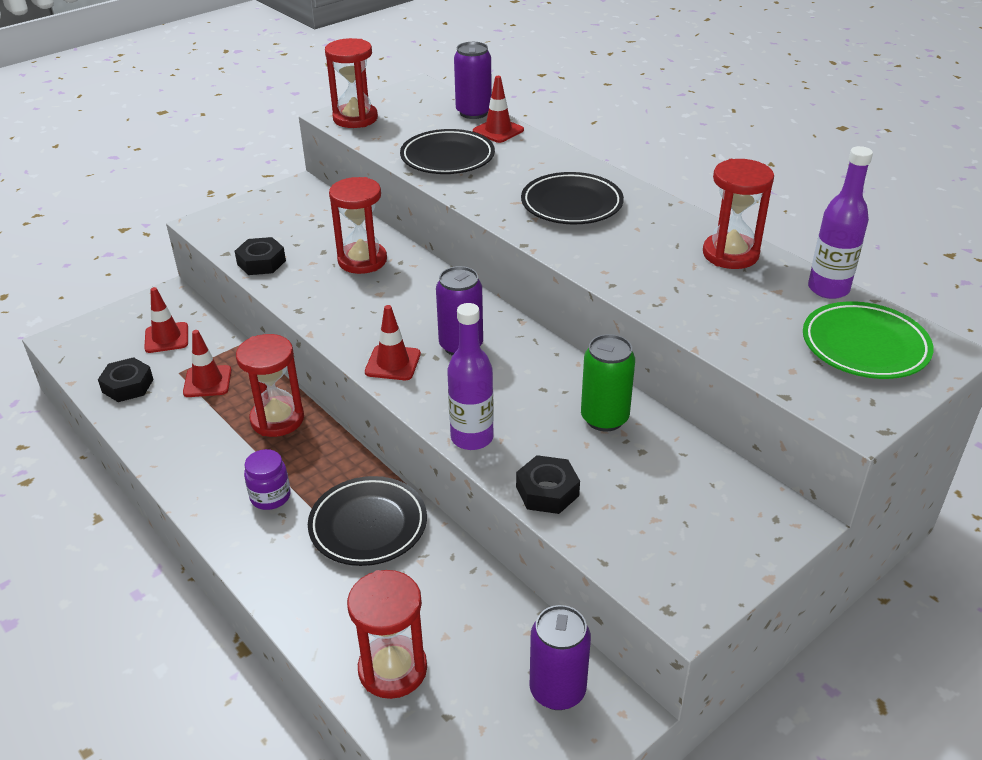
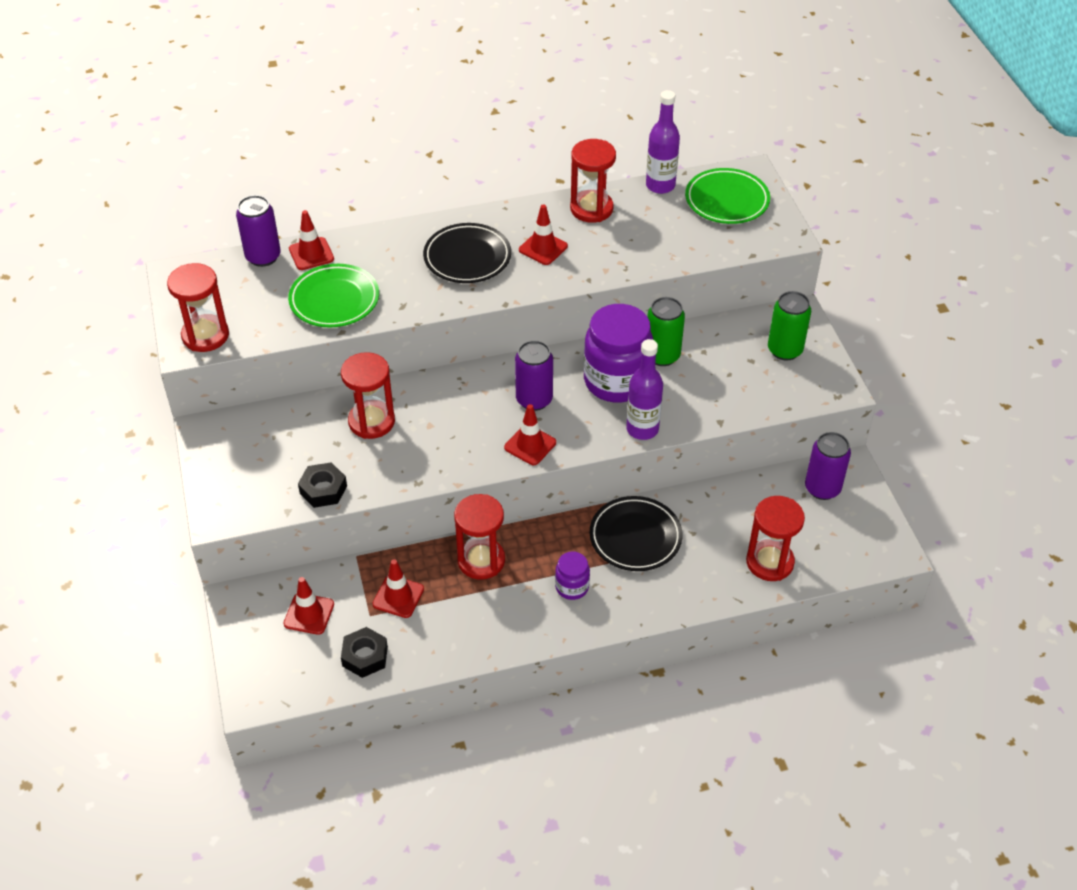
camera: 65 degrees left, 10 degrees up
black plate [400,129,495,174] -> green plate [288,264,379,328]
black nut [516,455,580,514] -> none
none -> red traffic cone [519,204,568,265]
none -> purple jar [584,304,653,403]
none -> green can [768,291,811,361]

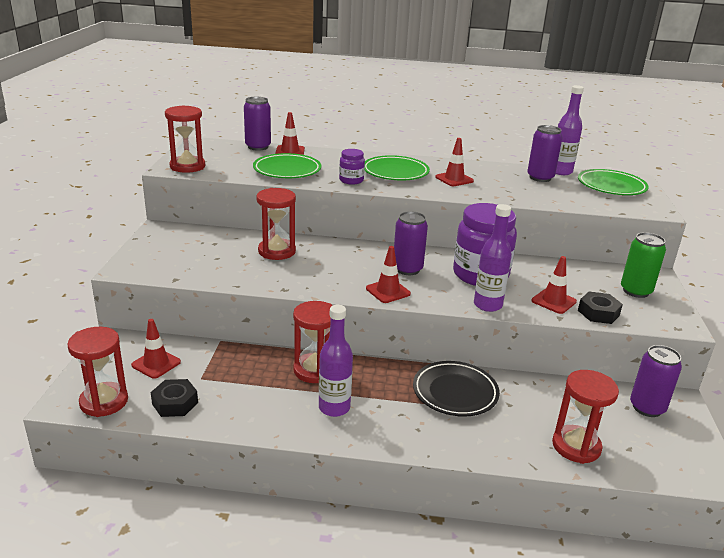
camera: 20 degrees right, 20 degrees down
black nut [298,462,347,508] -> black nut moved to [578,292,623,324]
red traffic cone [372,559,424,618] -> red traffic cone moved to [531,256,577,314]
black plate [423,223,511,283] -> green plate [364,155,430,180]
purple jar [555,551,590,600] -> purple jar moved to [339,149,365,185]
red hourglass [570,139,616,223] -> red hourglass moved to [67,327,128,417]
green can [647,297,685,366] -> none
none -> purple bottle [319,305,353,417]
none -> purple can [527,125,562,182]

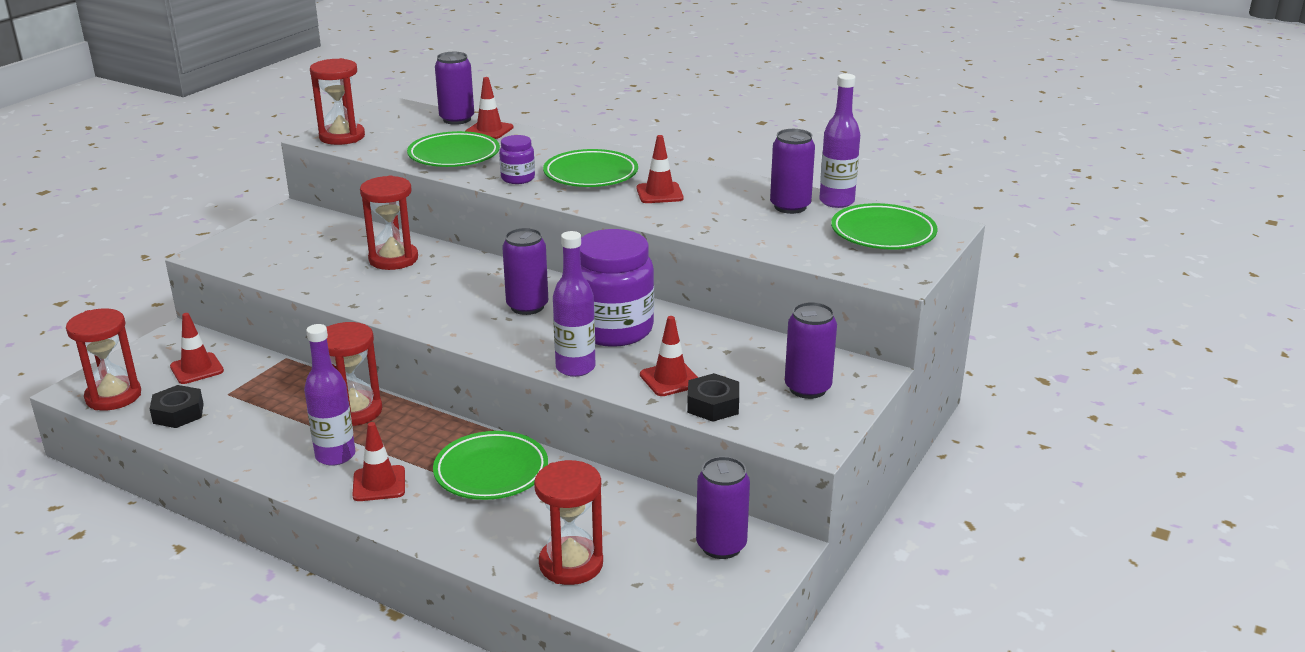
camera: 25 degrees right, 0 degrees up
red traffic cone [366,246,411,303] -> red traffic cone moved to [352,422,405,501]
black plate [413,361,500,417] -> green plate [433,431,548,500]
green can [621,232,666,298] -> purple can [785,302,837,399]

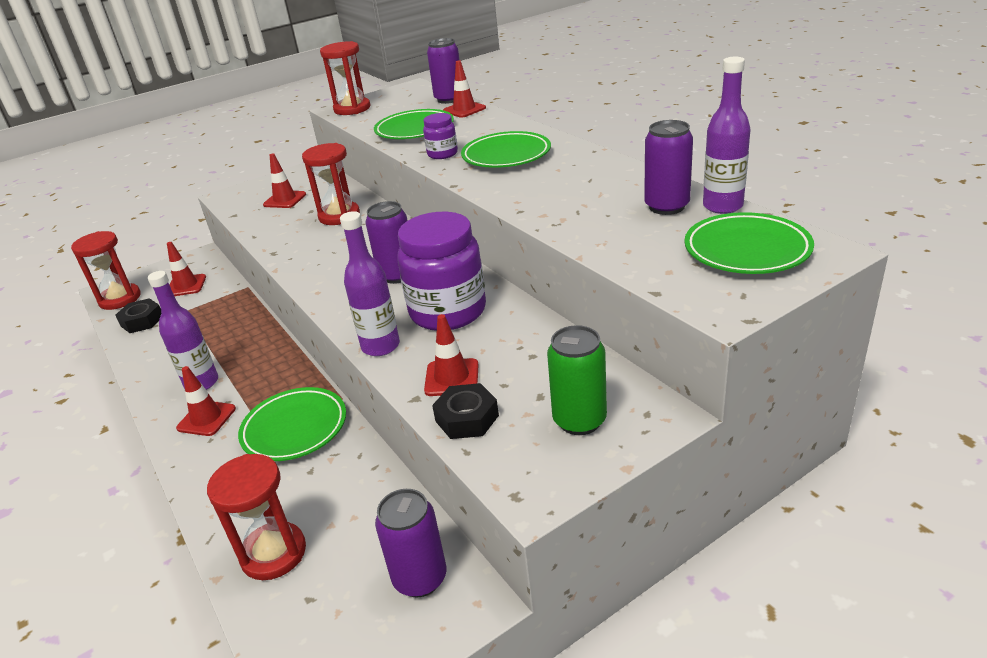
camera: 30 degrees right, 5 degrees up
red hourglass [327,322,382,426] -> none
red traffic cone [637,135,684,203] -> red traffic cone moved to [263,153,306,208]
purple can [785,302,837,399] -> green can [547,325,607,435]

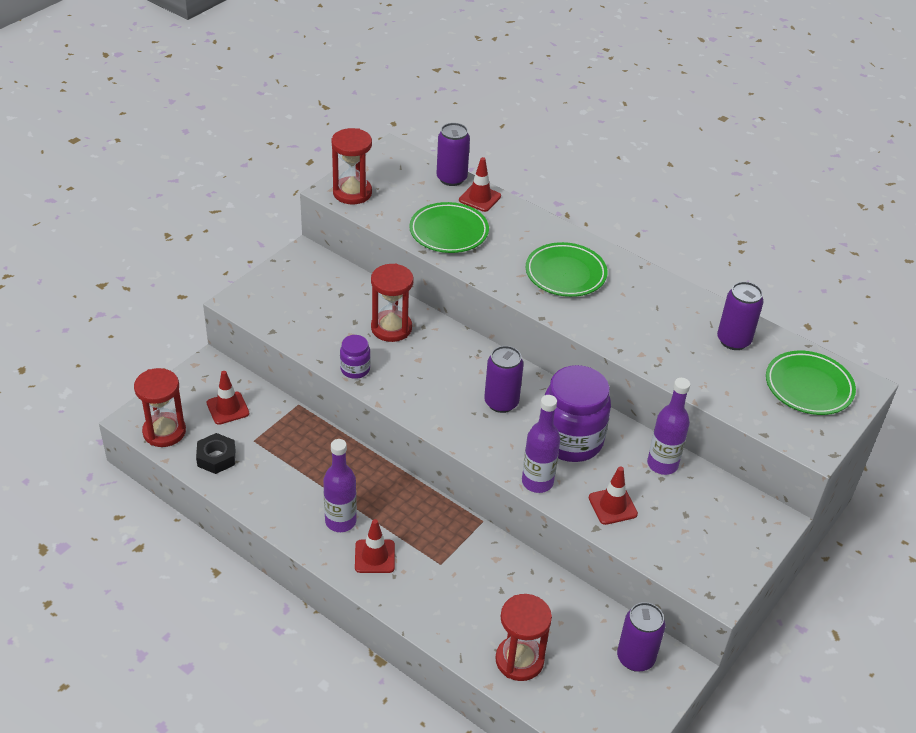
camera: 25 degrees left, 10 degrees up
green plate [238,387,346,461] -> none
red traffic cone [263,153,306,208] -> none
purple jar [423,113,458,159] -> purple jar moved to [340,335,371,379]
black nut [432,383,499,439] -> none
green can [547,325,607,435] -> none
purple bottle [703,57,751,214] -> purple bottle moved to [647,378,690,475]

